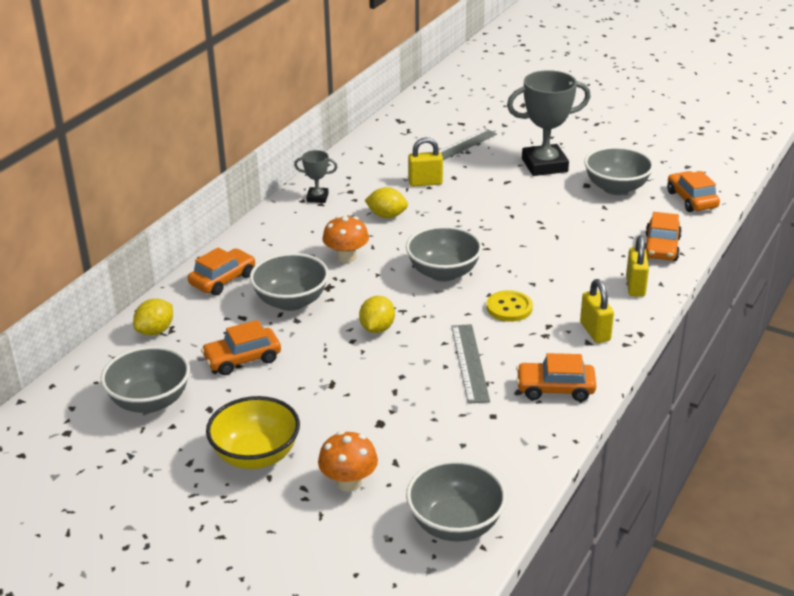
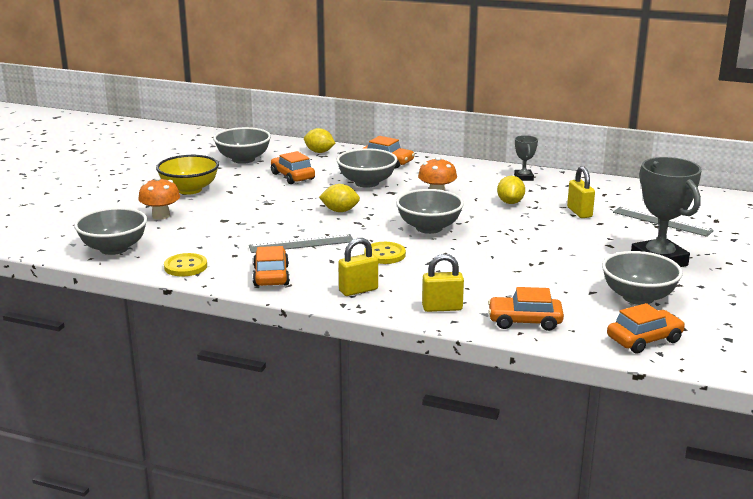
camera: 80 degrees right, 10 degrees down
none -> yellow button [164,253,207,276]

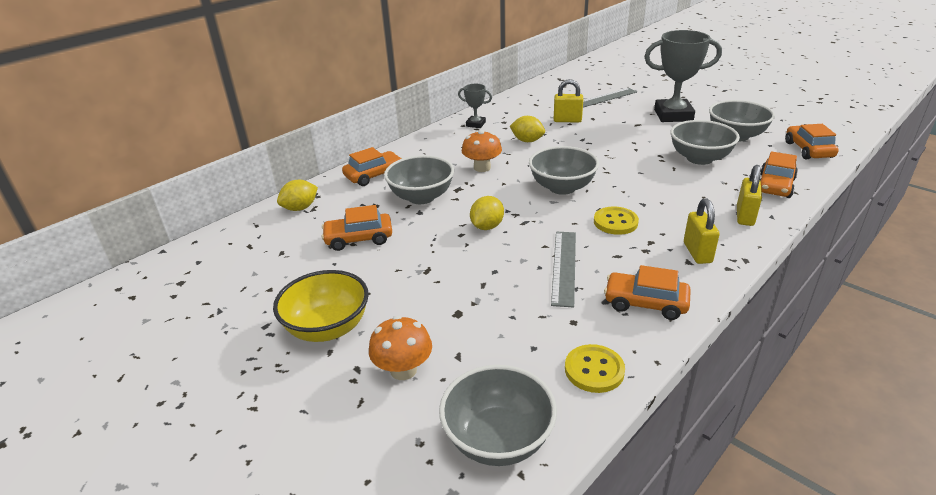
camera: 65 degrees left, 10 degrees up
grey bowl [213,127,271,164] -> grey bowl moved to [670,120,740,165]

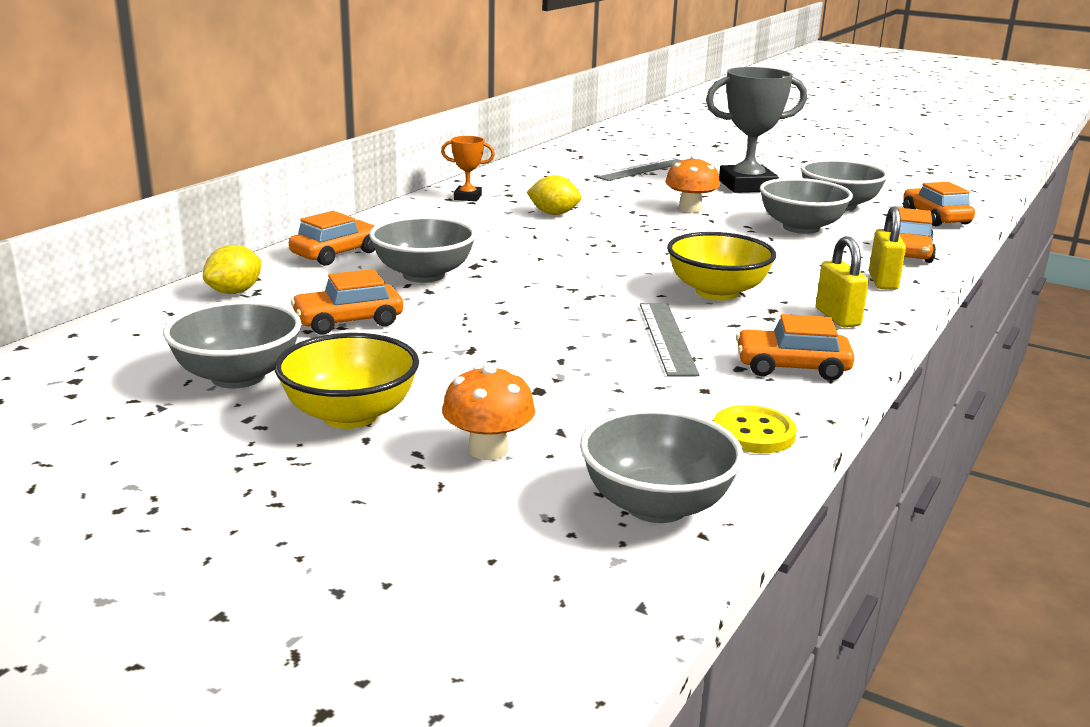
camera: 15 degrees left, 10 degrees down
grey trophy [458,84,492,128] -> orange trophy [441,136,495,201]
orange mushroom [462,130,502,172] -> orange mushroom moved to [665,155,720,213]
yellow lemon [470,196,504,230] -> none
grey bowl [529,146,599,195] -> grey bowl moved to [163,300,301,389]
yellow padlock [554,79,583,122] -> none
yellow button [594,207,639,235] -> yellow bowl [667,232,776,300]

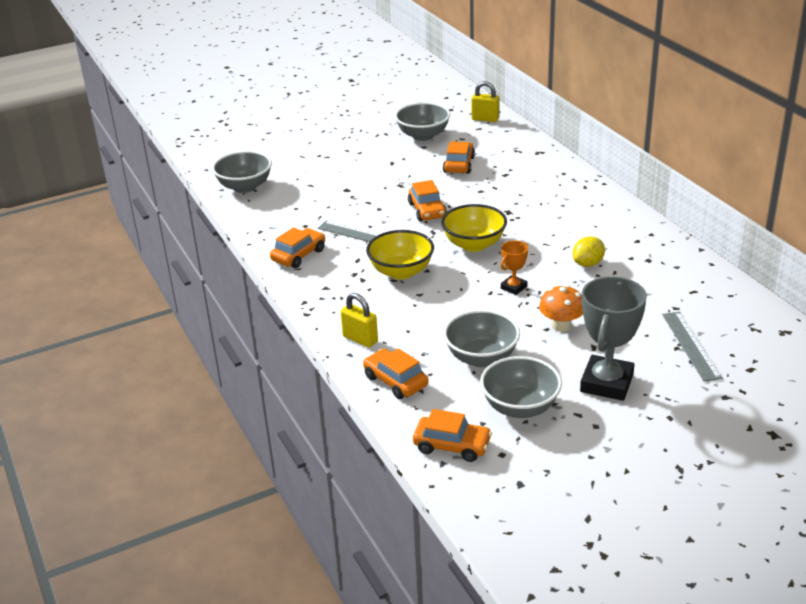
camera: 125 degrees right, 10 degrees up
yellow lemon [203,245,262,294] -> none
yellow bowl [275,333,419,429] -> yellow bowl moved to [441,204,507,252]
orange car [289,211,375,266] -> orange car moved to [408,180,447,221]
grey bowl [369,216,476,283] -> none
orange trophy [441,136,495,201] -> orange trophy moved to [501,241,528,295]
orange mushroom [442,365,535,460] -> none
yellow button [714,405,797,453] -> none
yellow padlock [816,236,869,327] -> yellow padlock moved to [471,81,499,122]

